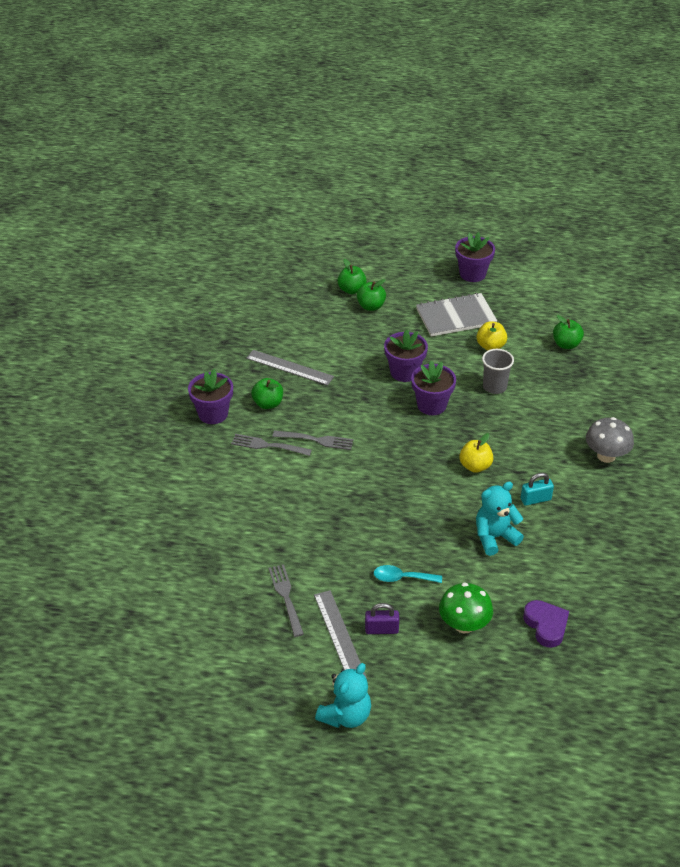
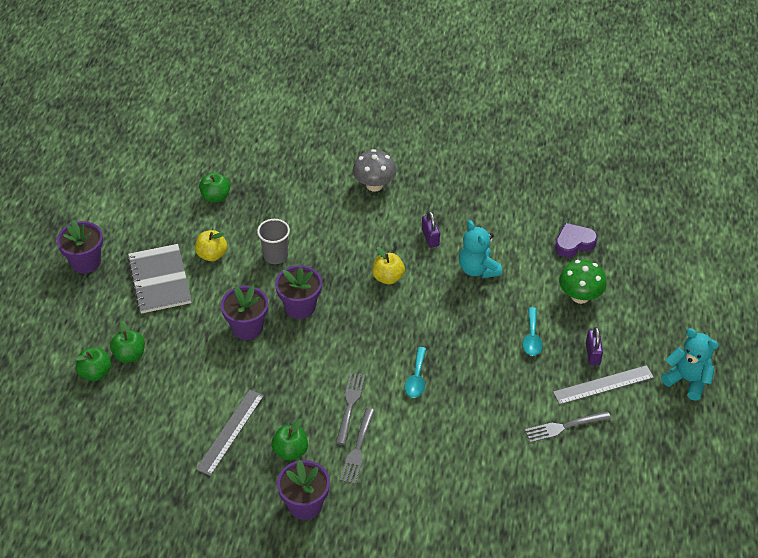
camera: 90 degrees left, 5 degrees up
turquoise padlock [521,473,554,506] -> purple padlock [422,211,440,248]
none -> turquoise spoon [405,347,426,398]

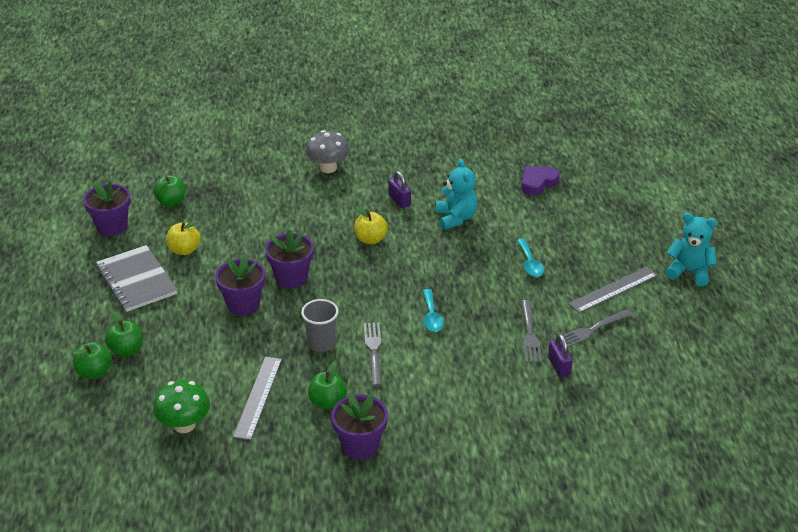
camera: 15 degrees left, 10 degrees down
purple flower pot [57,220,103,274] -> purple flower pot moved to [83,181,131,236]
grey cup [257,219,290,264] -> grey cup moved to [301,299,339,352]
grey fork [340,408,375,484] -> grey fork moved to [521,300,542,363]
turquoise teddy bear [459,220,502,278] -> turquoise teddy bear turned 150 degrees counterclockwise [436,159,478,230]
green mushroom [559,260,607,304] -> green mushroom moved to [153,380,210,433]
purple padlock [586,327,603,365] -> purple padlock moved to [548,334,573,378]

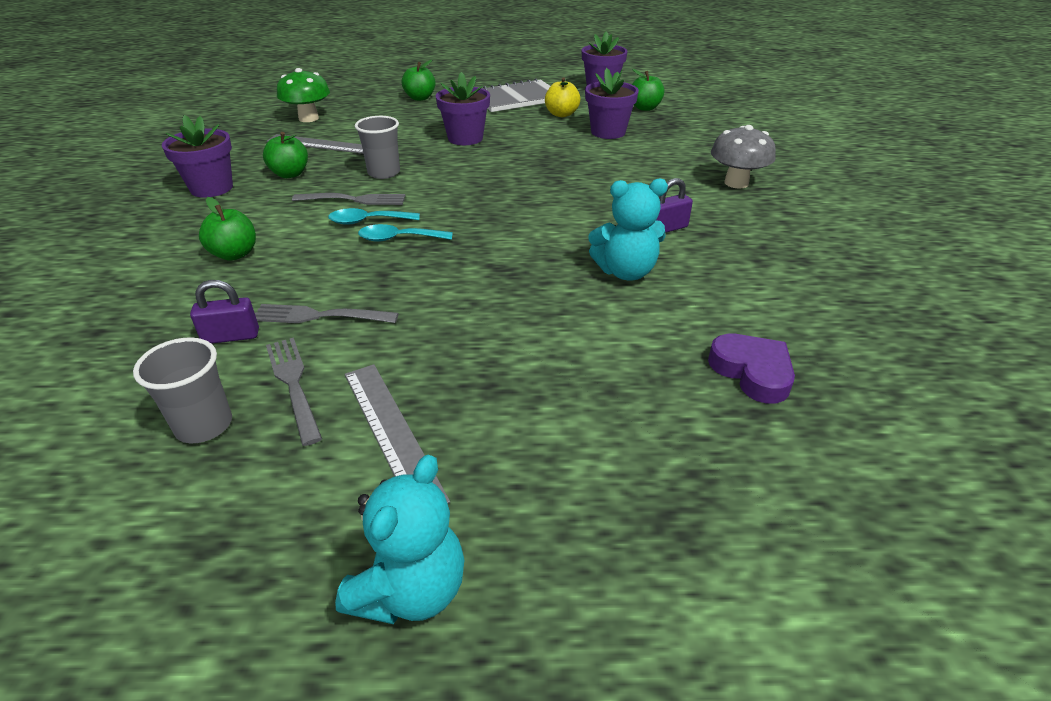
camera: 95 degrees right, 0 degrees up
green apple [73,342,112,379] -> green apple moved to [199,197,256,261]
purple flower pot [265,230,314,289] -> purple flower pot moved to [585,68,639,139]
yellow apple [354,207,388,244] -> none
turquoise spoon [517,239,545,277] -> turquoise spoon moved to [328,208,420,225]
none -> grey cup [133,338,232,443]

